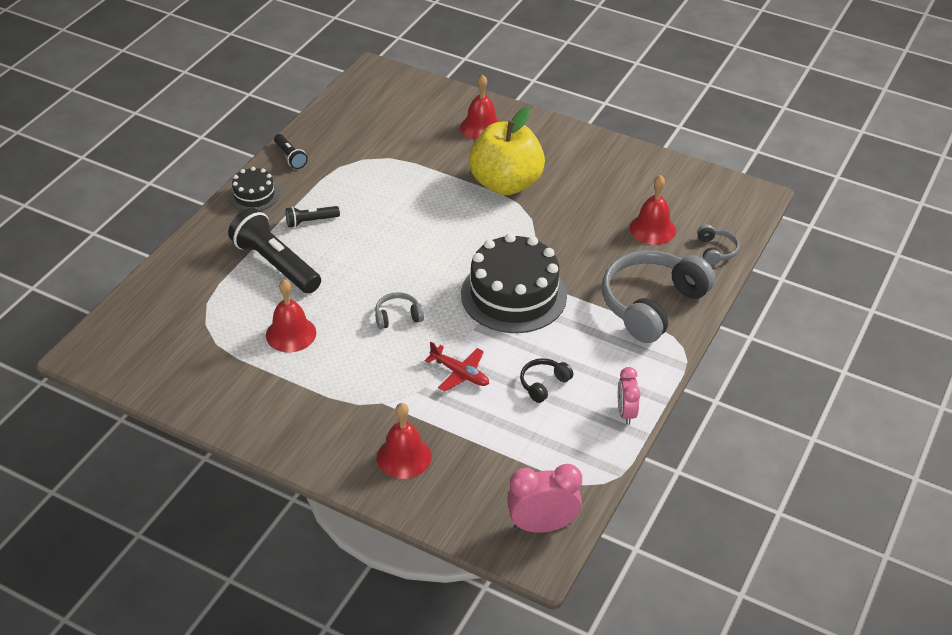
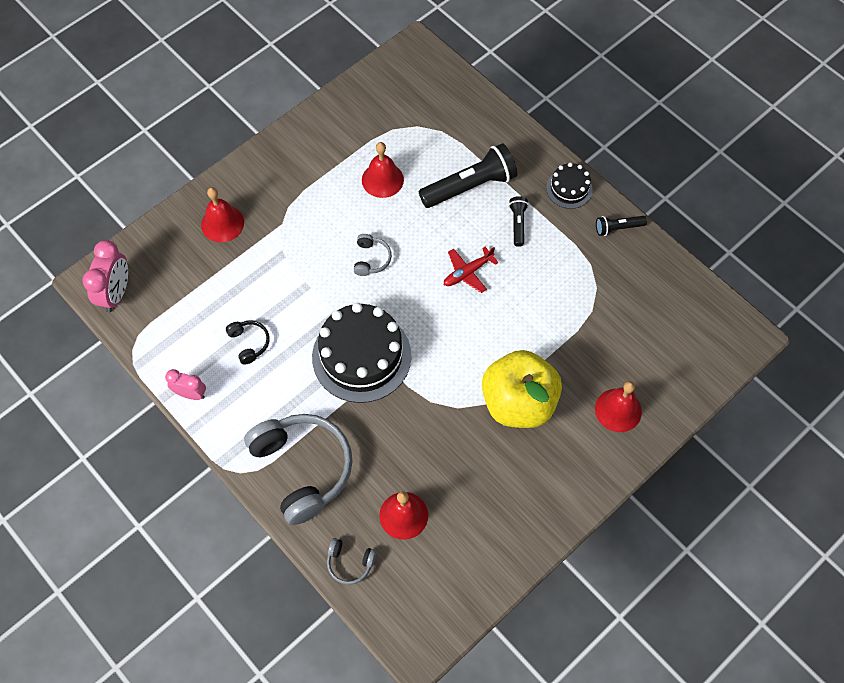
camera: 110 degrees right, 20 degrees up
red plane [425,342,489,392] -> red plane moved to [444,247,499,293]

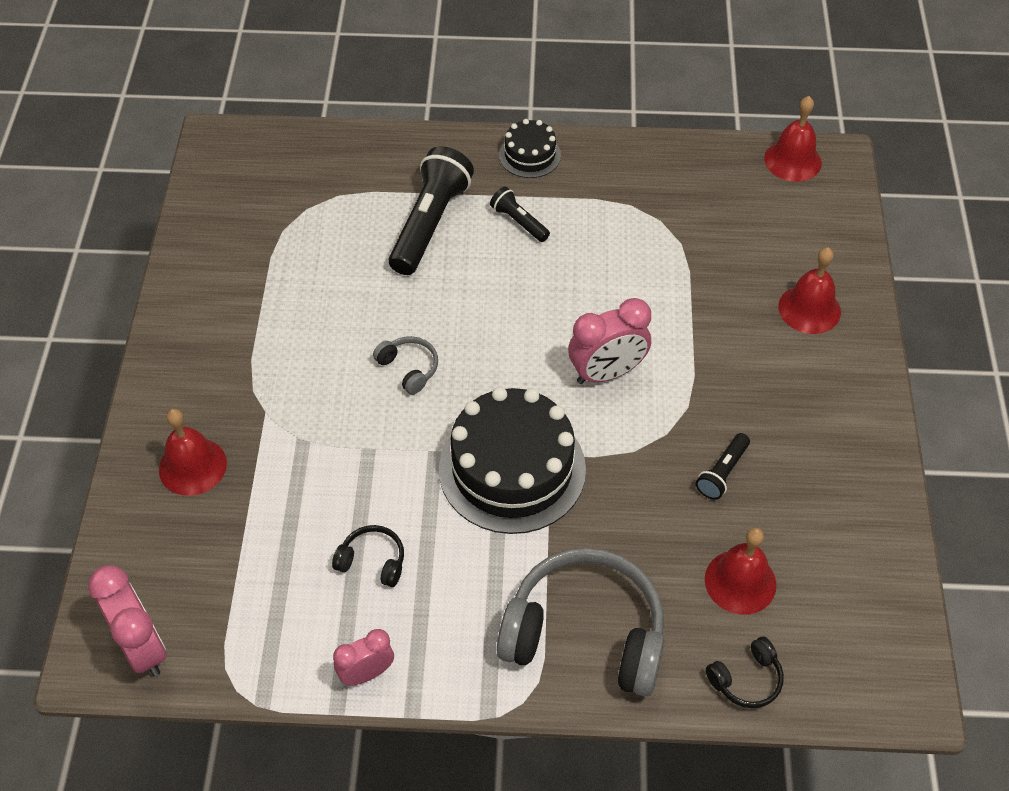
camera: 45 degrees left, 10 degrees down
grey headphones [327,538,377,585] -> black headphones [706,637,784,708]
red bell [362,142,404,198] -> red bell moved to [764,96,822,182]
red plane [444,247,499,293] -> none
yellow apple [482,350,562,428] -> none
black flashlight [596,216,647,236] -> black flashlight moved to [696,433,750,500]
none -> pink clock [568,298,651,384]

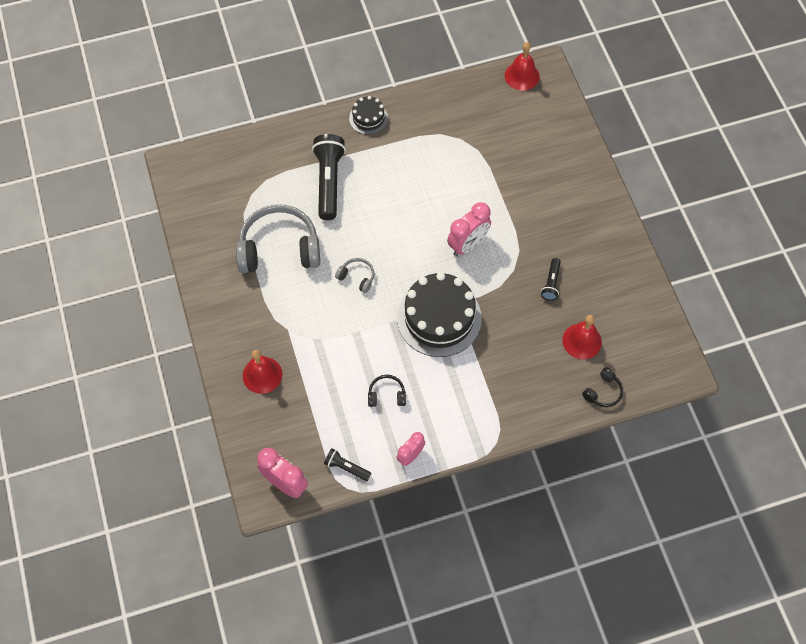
camera: 20 degrees left, 10 degrees up
black flashlight [490,187,550,242] -> black flashlight moved to [324,448,371,481]
grey headphones [497,548,665,696] -> grey headphones moved to [236,204,320,273]
red bell [778,247,841,334] -> none

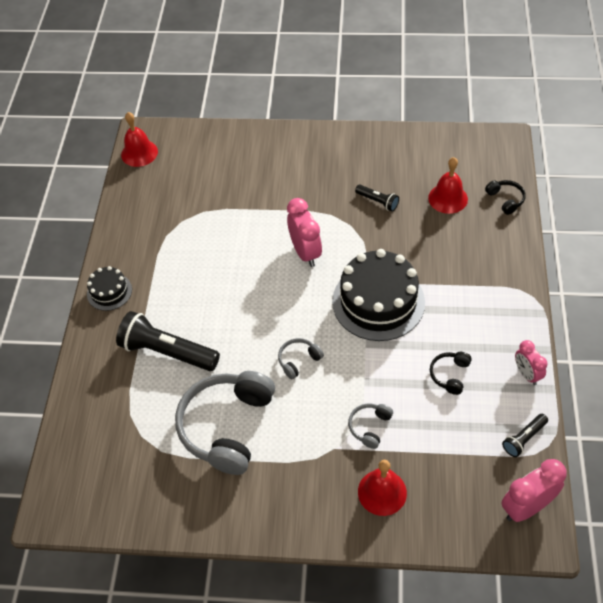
camera: 65 degrees left, 10 degrees down
none -> grey headphones [348,404,393,449]

